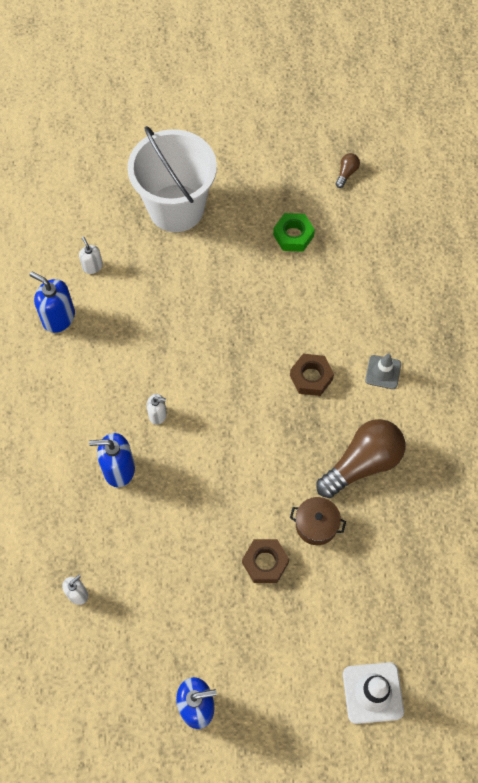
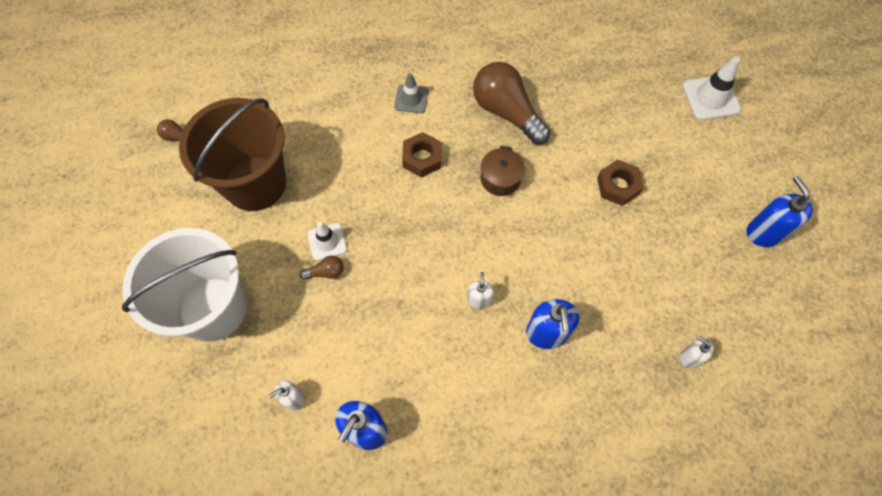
camera: 95 degrees left, 0 degrees up
green nut [273,213,315,252] -> brown bucket [179,98,286,211]
brown pot [290,497,346,545] -> brown pot moved to [481,146,525,196]
none -> brown light bulb [300,256,343,280]
none -> white traffic cone [307,222,347,261]

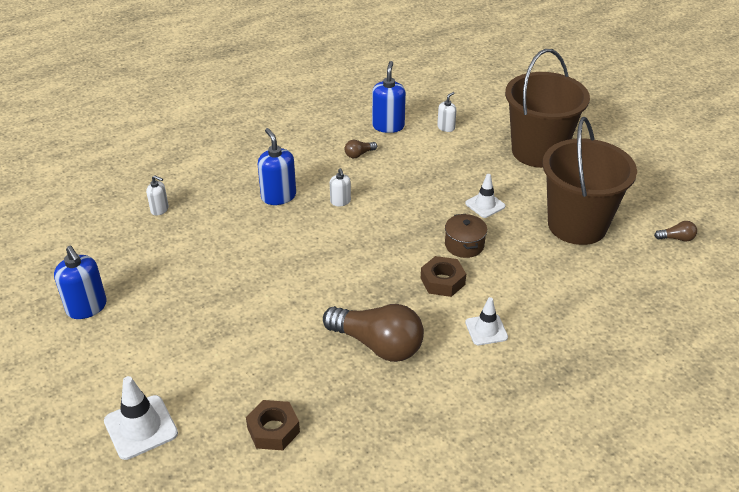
camera: 160 degrees right, 25 degrees down
white bucket [122,228,247,342] -> brown bucket [505,49,590,168]
brown light bulb [300,256,343,280] -> brown light bulb moved to [345,140,377,158]
grey traffic cone [394,73,429,113] -> white traffic cone [465,297,508,345]
brown pot [481,146,525,196] -> brown pot moved to [445,214,487,258]
brown nut [597,160,644,206] -> brown nut moved to [246,400,300,450]

